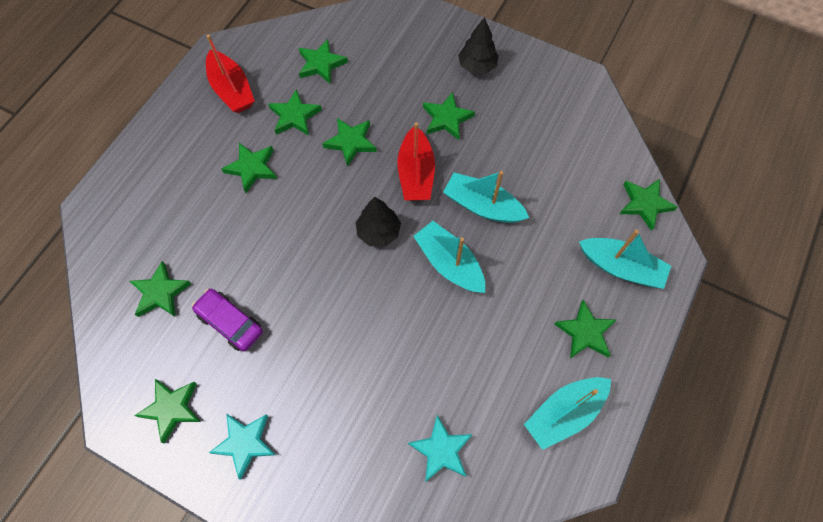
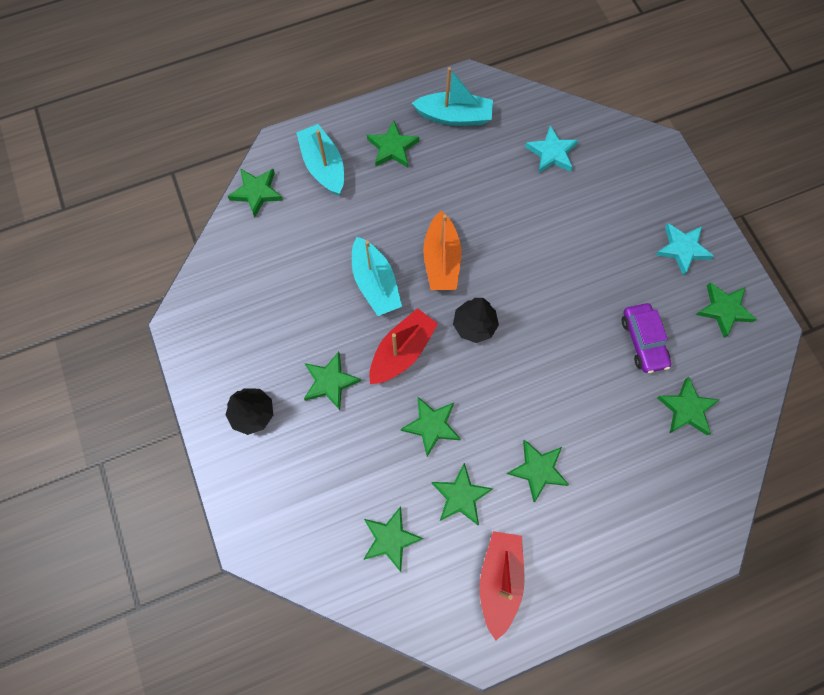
camera: 140 degrees left, 5 degrees up
turquoise boat [413,221,485,293] -> orange boat [423,211,461,290]

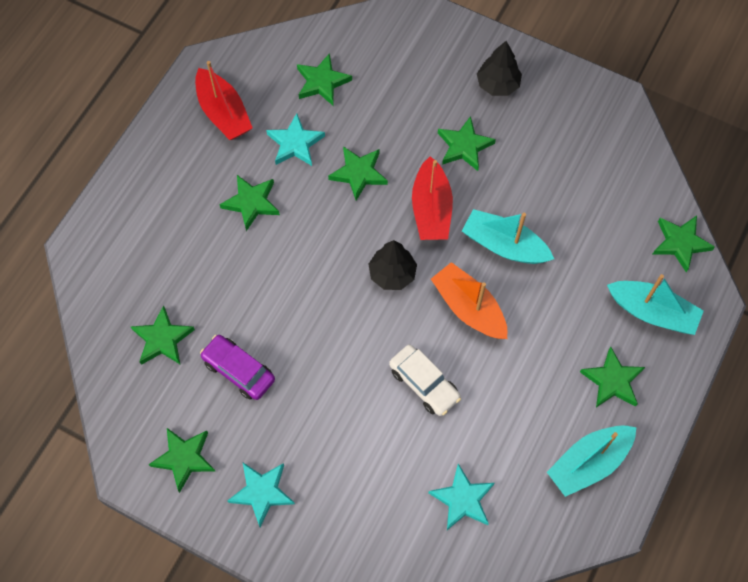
camera: 140 degrees right, 5 degrees down
green star [431,463,493,525] -> turquoise star [266,113,325,166]
none -> white car [389,345,461,416]

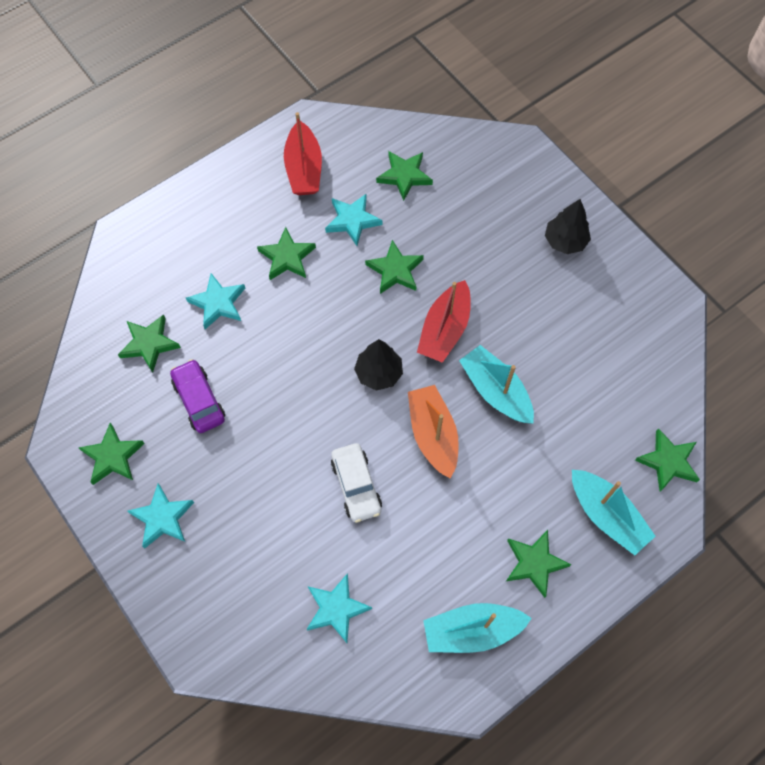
camera: 25 degrees right, 0 degrees up
green star [438,116,496,171] -> none
none -> turquoise star [186,273,245,329]

